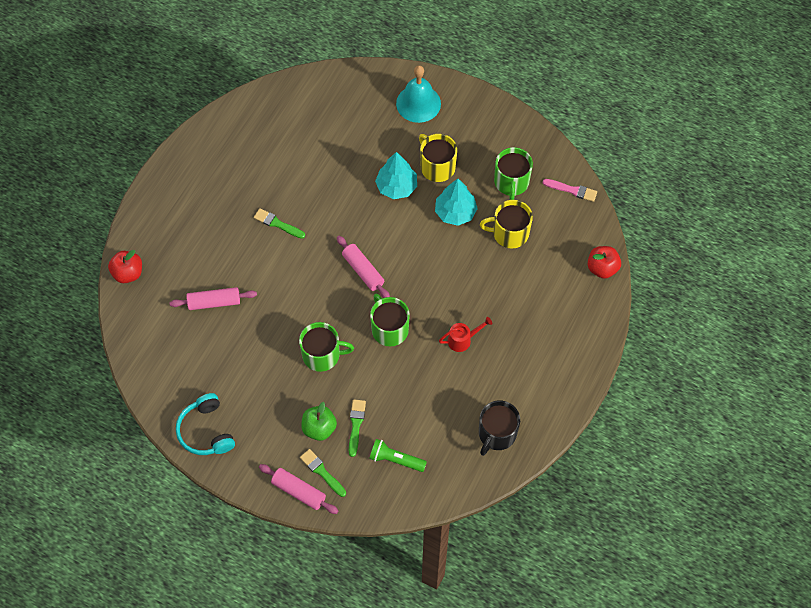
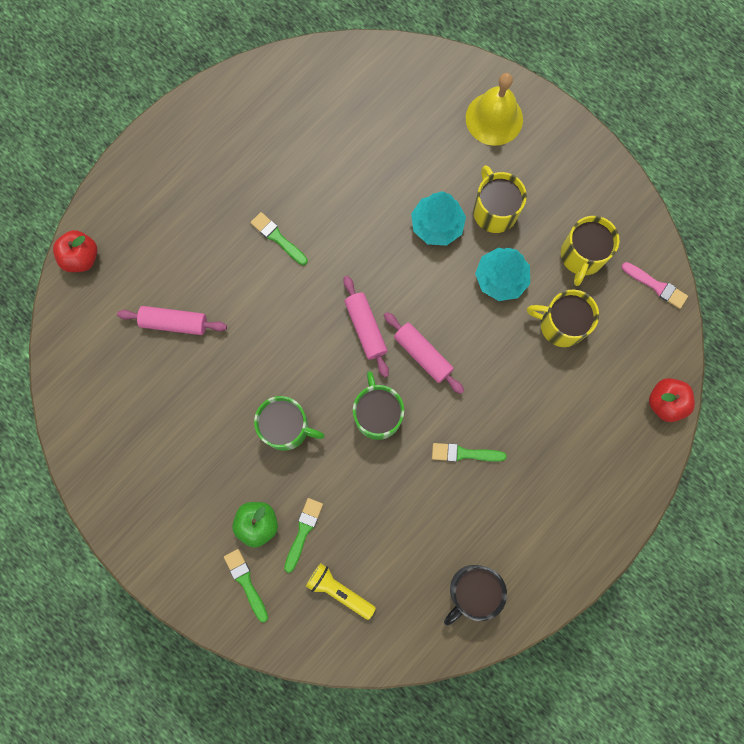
camera: 15 degrees right, 15 degrees up
turquoise headphones [176,393,235,455] -> none
pink rolling pin [259,464,338,514] -> pink rolling pin moved to [384,312,464,394]
green flashlight [369,439,427,472] -> yellow flashlight [306,563,376,620]
turquoise bell [396,65,441,123] -> yellow bell [466,73,523,146]
red watering can [439,317,492,352] -> green brush [432,443,507,462]
green mug [494,147,533,200] -> yellow mug [561,216,620,286]

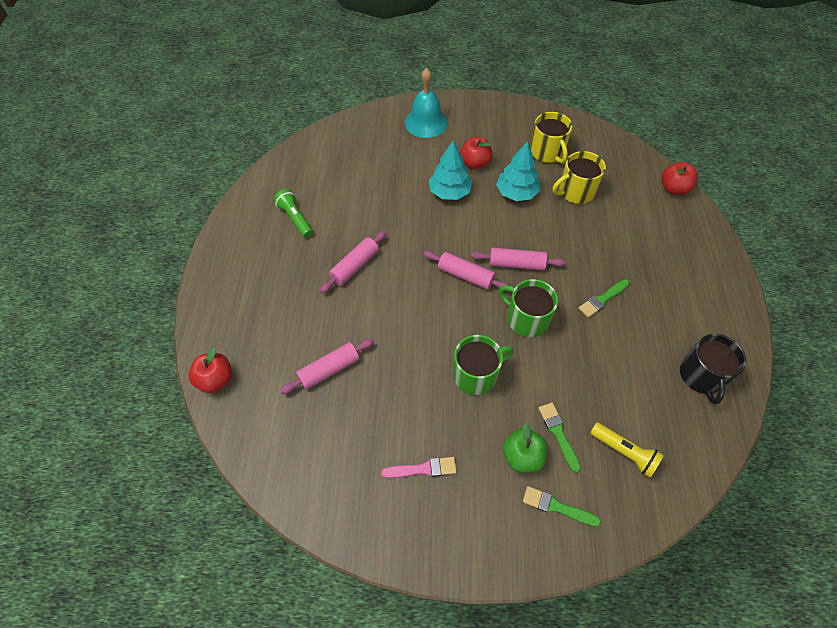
camera: 40 degrees left, 20 degrees down
green brush [250,212,308,265] -> pink rolling pin [320,231,386,293]
yellow flashlight [306,563,376,620] -> yellow flashlight turned 135 degrees counterclockwise [590,422,664,478]
yellow bell [466,73,523,146] -> turquoise bell [405,68,448,138]
yellow mug [473,165,527,233] -> red apple [460,137,492,169]
pink brush [621,262,688,309] -> pink brush moved to [381,457,457,478]
none -> green flashlight [274,189,313,238]

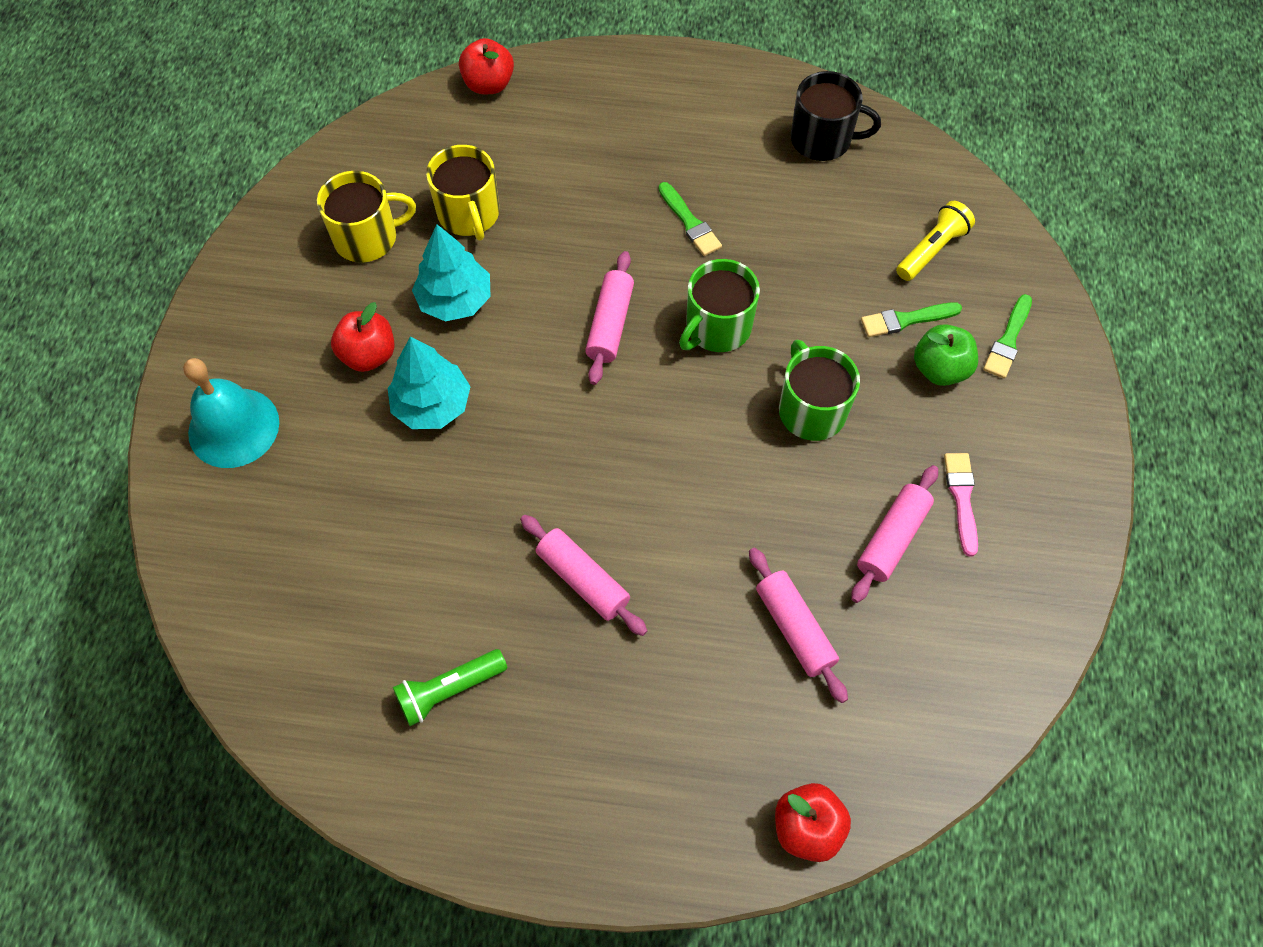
camera: 85 degrees left, 5 degrees up
pink rolling pin [424,251,509,291] -> pink rolling pin moved to [851,465,938,603]

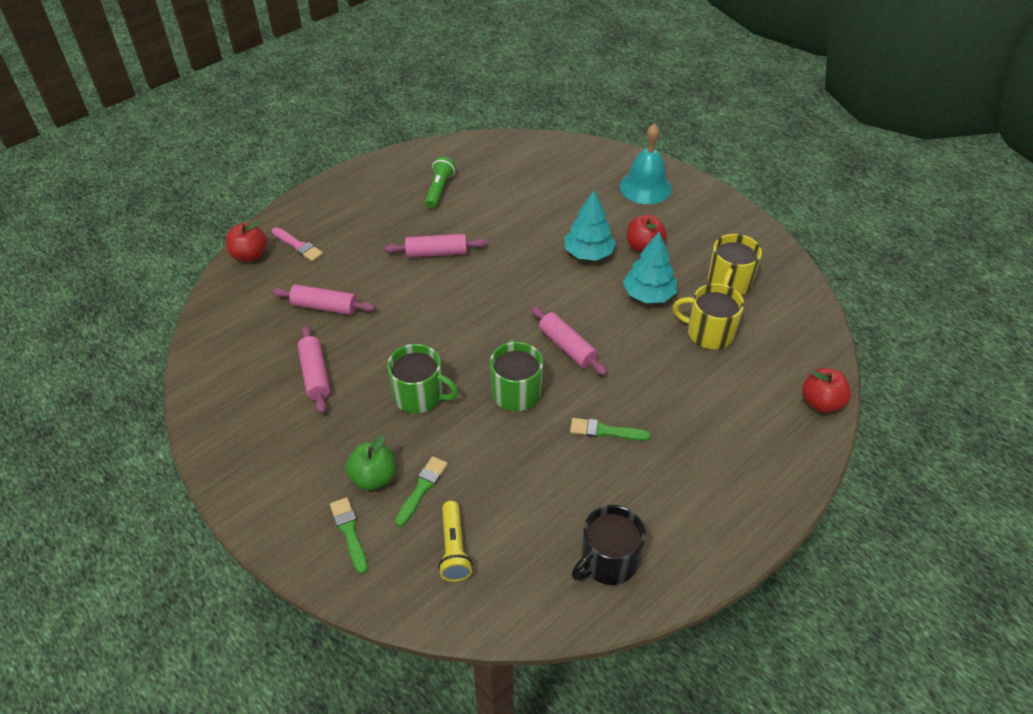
camera: 130 degrees right, 15 degrees down
pink brush [944,453,978,557] -> pink brush moved to [272,227,323,262]

